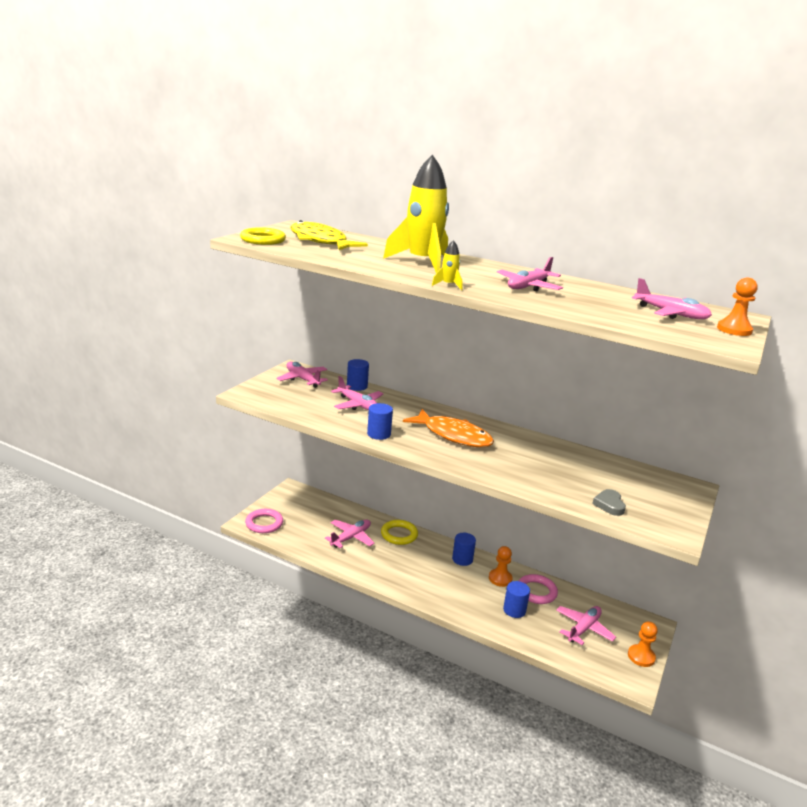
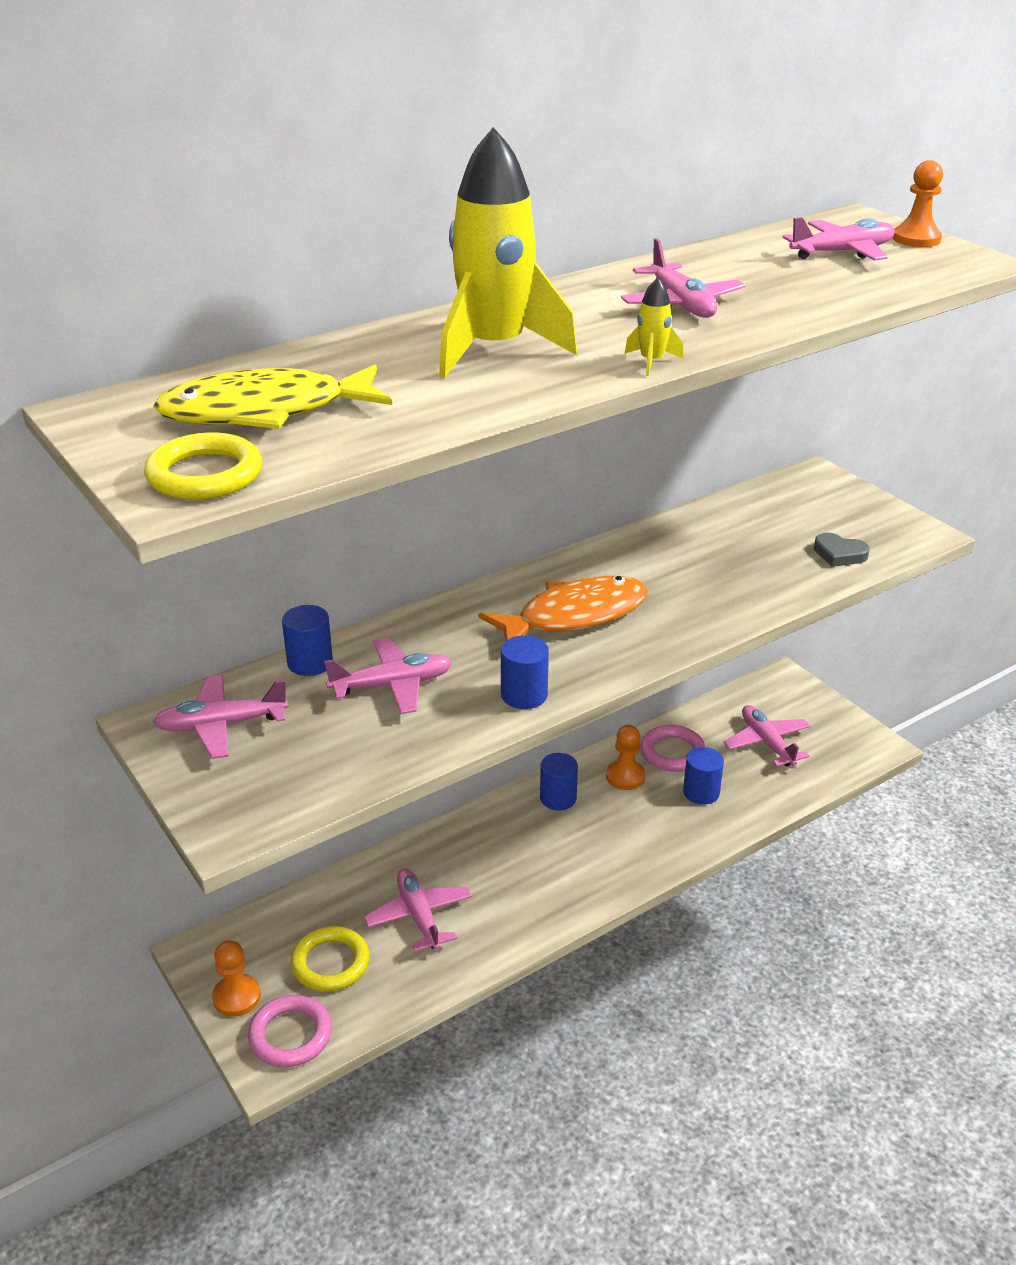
camera: 60 degrees left, 10 degrees up
yellow ring [381,520,418,545] -> yellow ring moved to [290,926,370,991]
orange pawn [628,621,658,667] -> orange pawn moved to [212,940,261,1017]

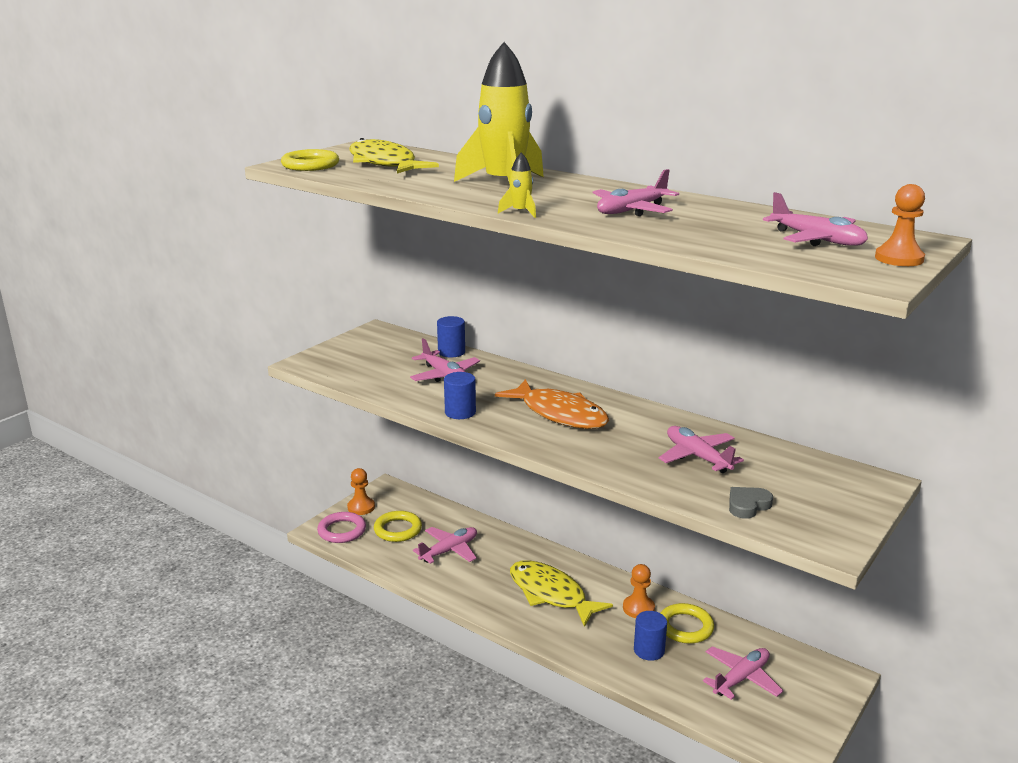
camera: 70 degrees right, 10 degrees down
pink plane [153,675,289,759] -> pink plane moved to [659,426,744,473]
blue cylinder [540,753,578,810] -> none
pink ring [640,725,706,772] -> yellow ring [661,603,714,644]
grey heart [814,533,870,567] -> grey heart turned 45 degrees clockwise [729,487,773,519]
none -> yellow fish [510,560,613,627]

